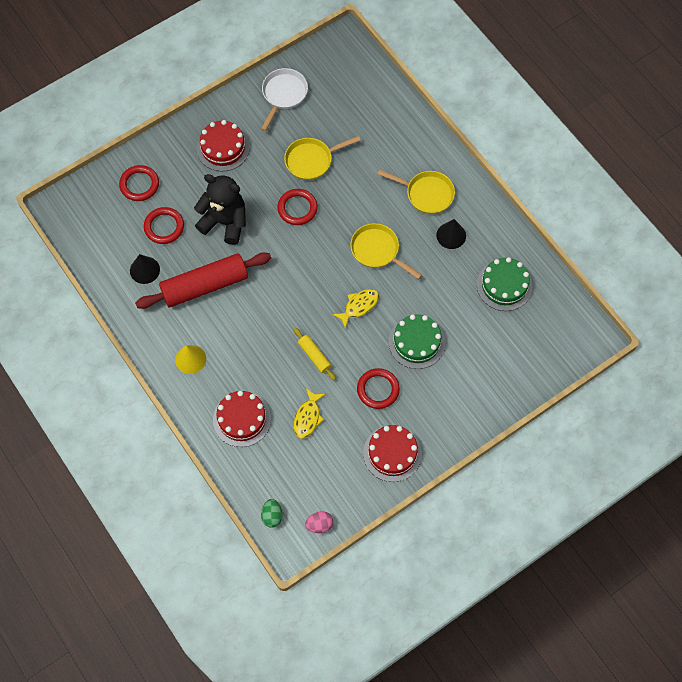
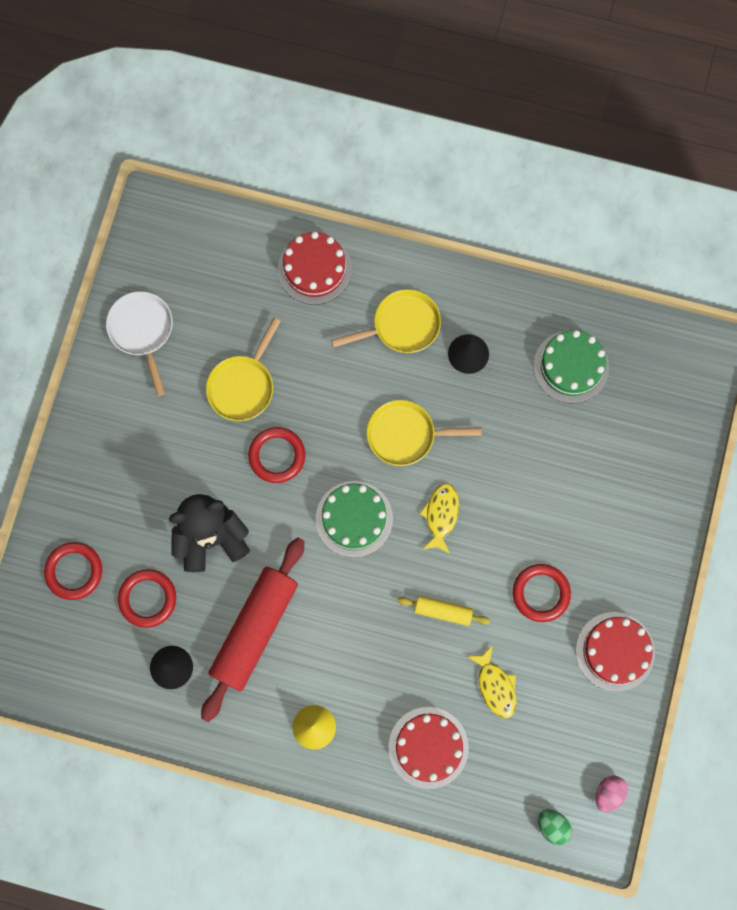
camera: 40 degrees left, 10 degrees up
red cake [197,120,250,171] -> red cake moved to [278,232,352,305]
green cake [389,314,445,369] -> green cake moved to [316,481,393,558]

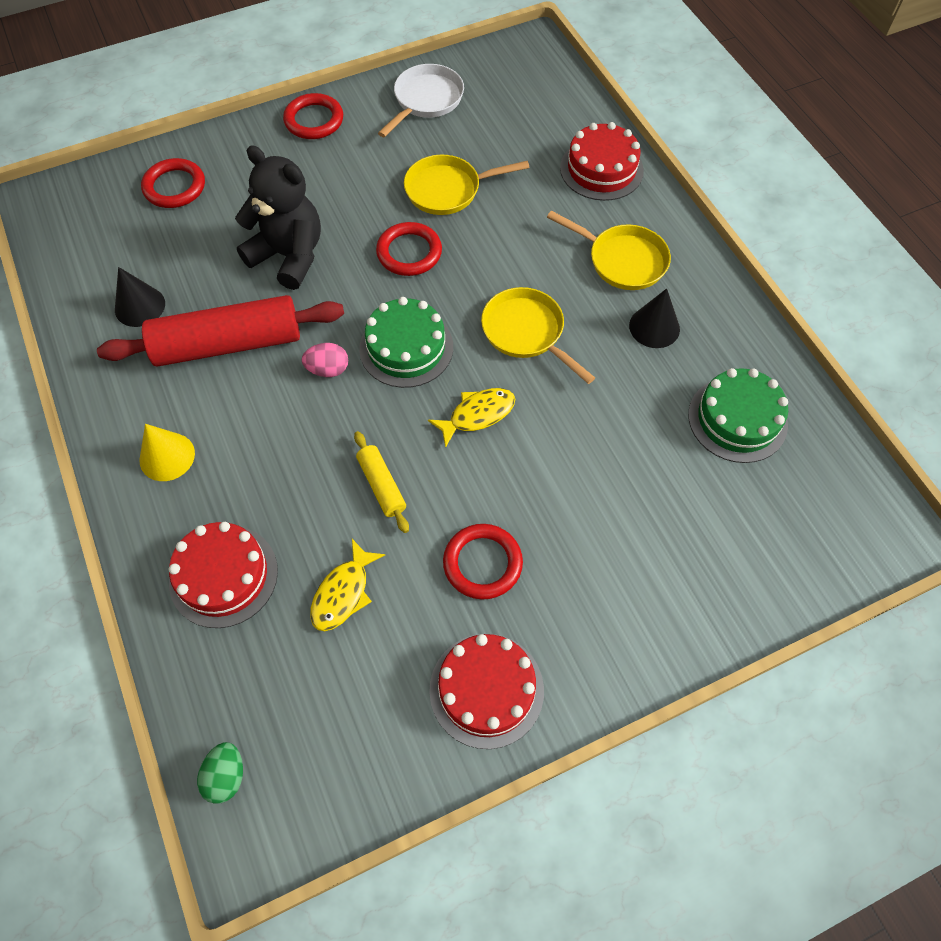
camera: 50 degrees right, 15 degrees down
red ring [118,569,176,628] -> red ring moved to [283,93,343,139]
pink egg [595,776,628,812] -> pink egg moved to [302,343,348,377]

